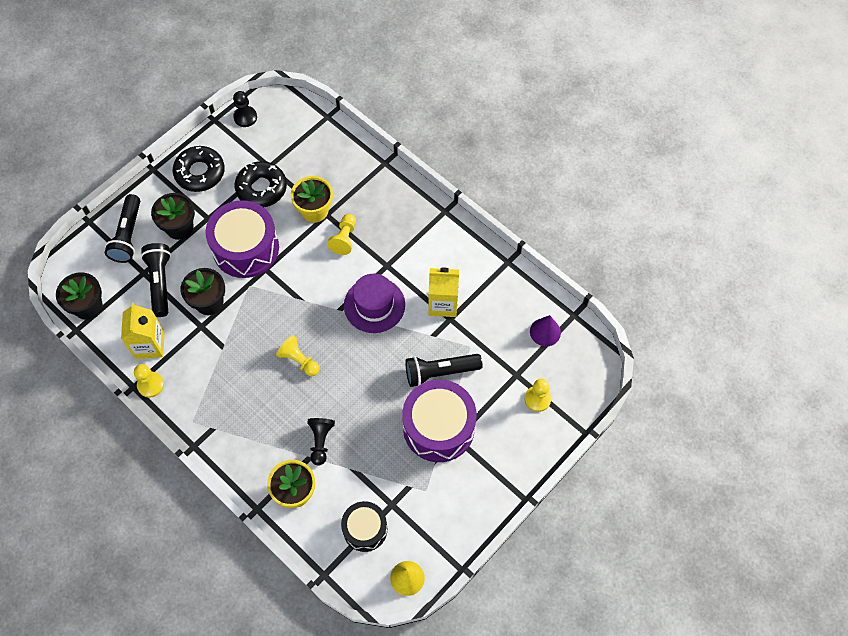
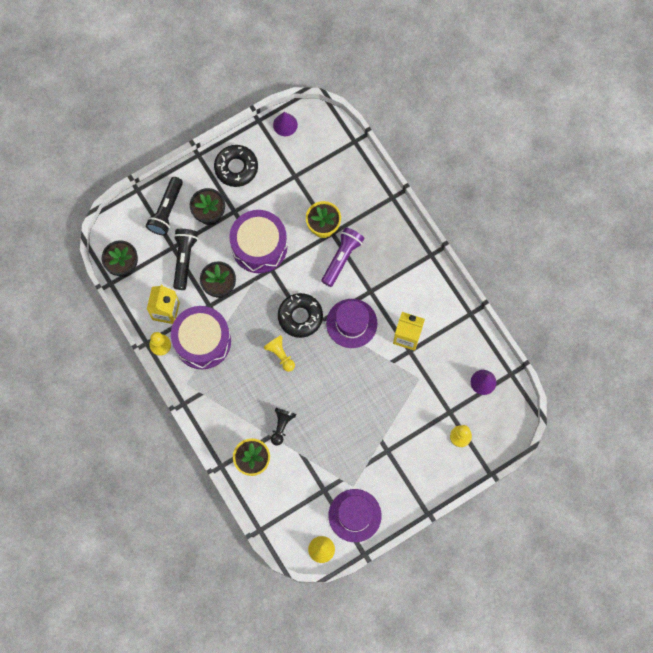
camera: 15 degrees right, 10 degrees up
black pawn [233,91,257,127] -> purple cone [273,112,298,136]
black donut [235,161,287,207] -> black donut moved to [278,293,323,338]
yellow pawn [327,214,356,255] -> purple flashlight [321,227,364,287]
black drum [341,501,387,552] -> none
purple drum [402,380,477,462] -> purple drum moved to [171,306,231,369]
black flashlight [405,354,483,387] -> none
none -> purple hat [328,489,382,542]

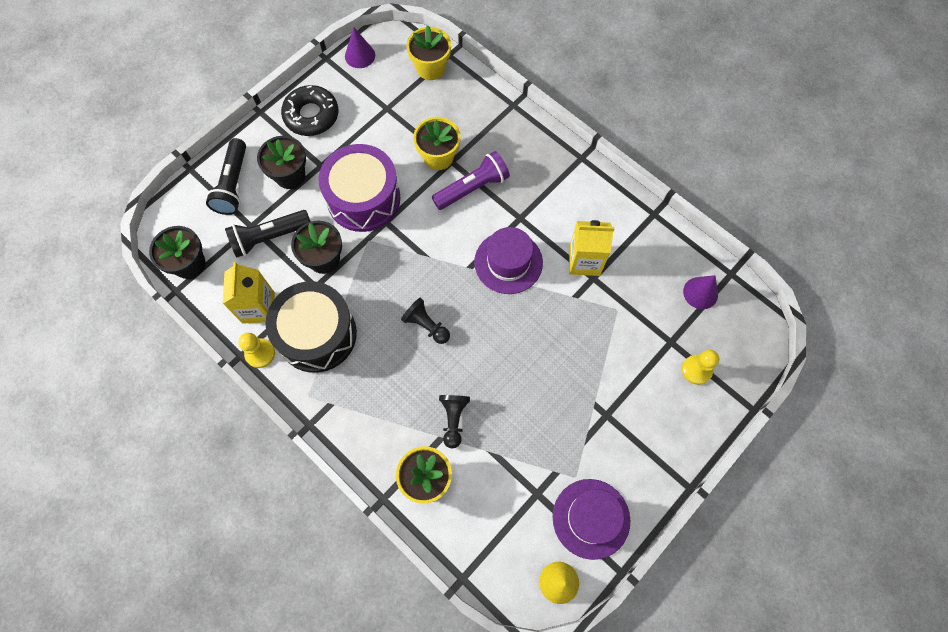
camera: 15 degrees left, 5 degrees down
purple drum [171,306,231,369] -> black drum [265,281,357,373]
black flashlight [173,229,198,290] -> black flashlight turned 105 degrees counterclockwise [225,210,311,258]
yellow pawn [263,335,295,372] -> black pawn [401,298,450,344]
black donut [278,293,323,338] -> none
purple flashlight [321,227,364,287] -> purple flashlight turned 45 degrees clockwise [432,151,510,210]
none -> yellow flower pot [406,26,451,80]

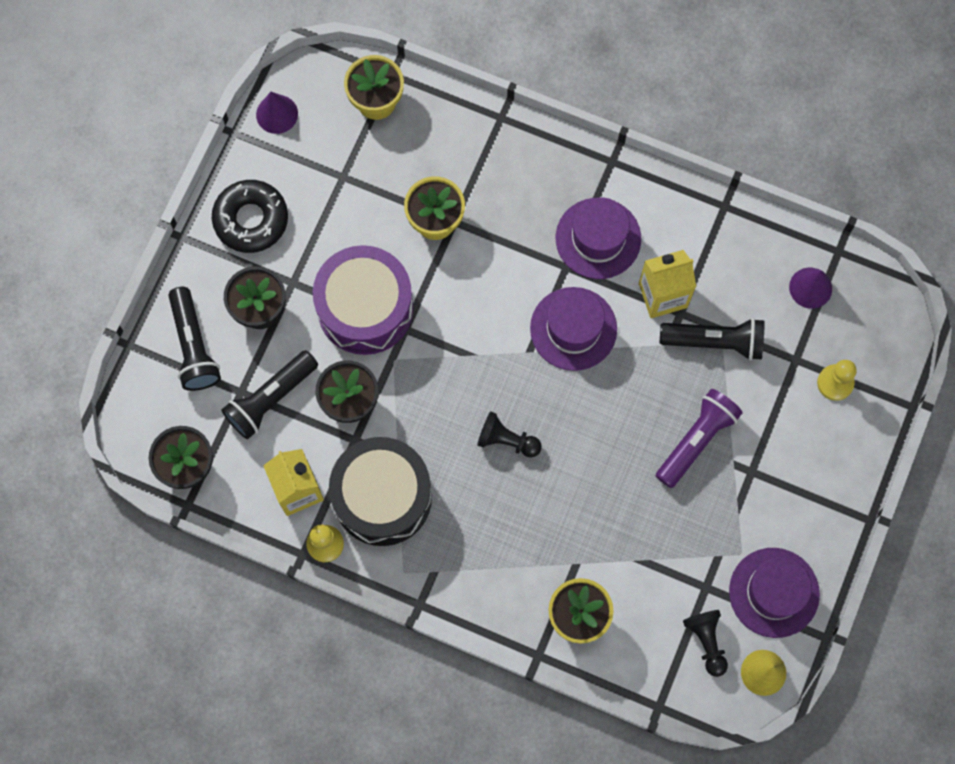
camera: 20 degrees left, 5 degrees up
purple flashlight [432,151,510,210] -> purple flashlight moved to [656,389,743,488]
black pawn [439,395,470,449] -> black pawn moved to [683,610,728,677]
none -> purple hat [556,197,641,279]
none -> black flashlight [660,318,765,361]

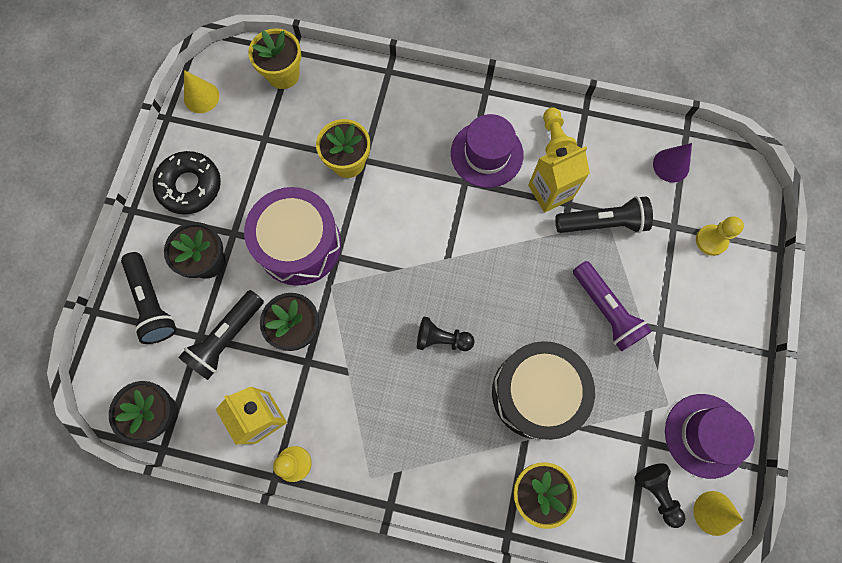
camera: 10 degrees left, 0 degrees up
purple cone [256,92,298,134] -> yellow cone [184,70,219,113]
black drum [329,437,432,546] -> black drum moved to [492,341,595,440]
purple hat [530,287,617,371] -> none
purple flashlight [656,389,743,488] -> purple flashlight turned 120 degrees clockwise [573,261,652,352]
none -> yellow pawn [543,107,577,155]

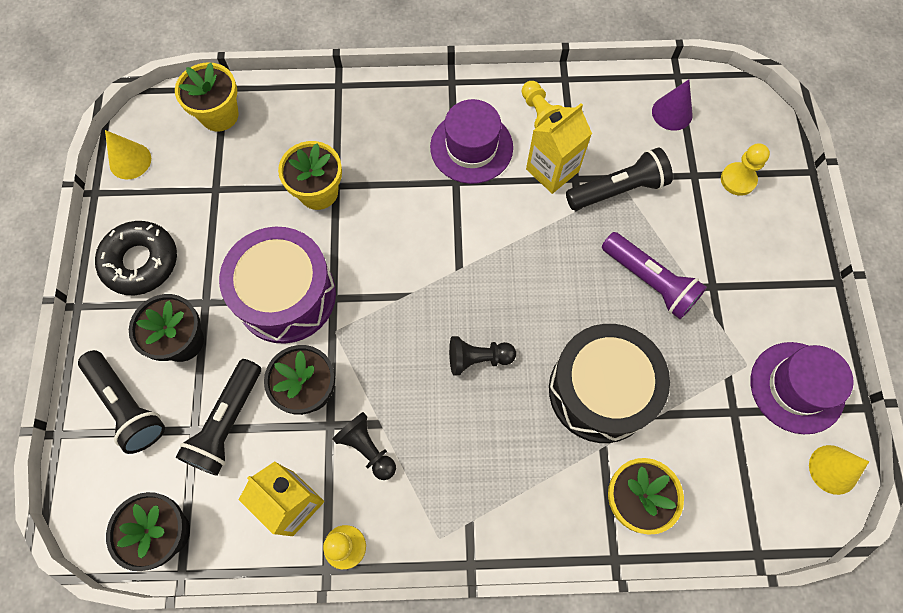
camera: 15 degrees left, 5 degrees down
black pawn [634,463,686,528] -> black pawn moved to [332,412,396,480]

